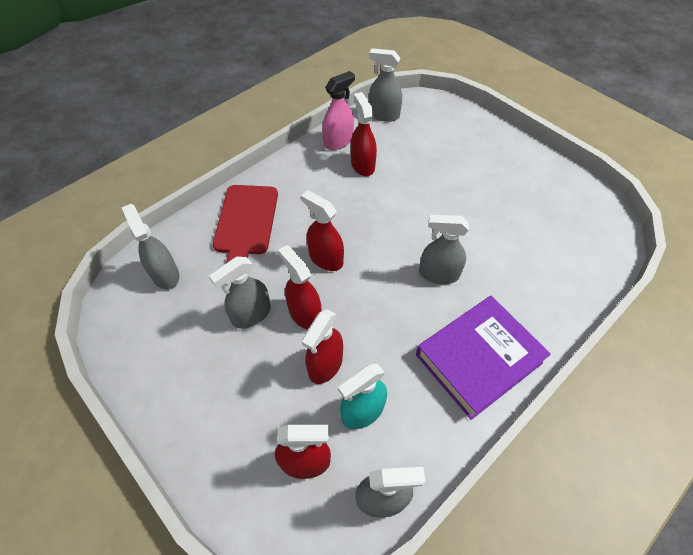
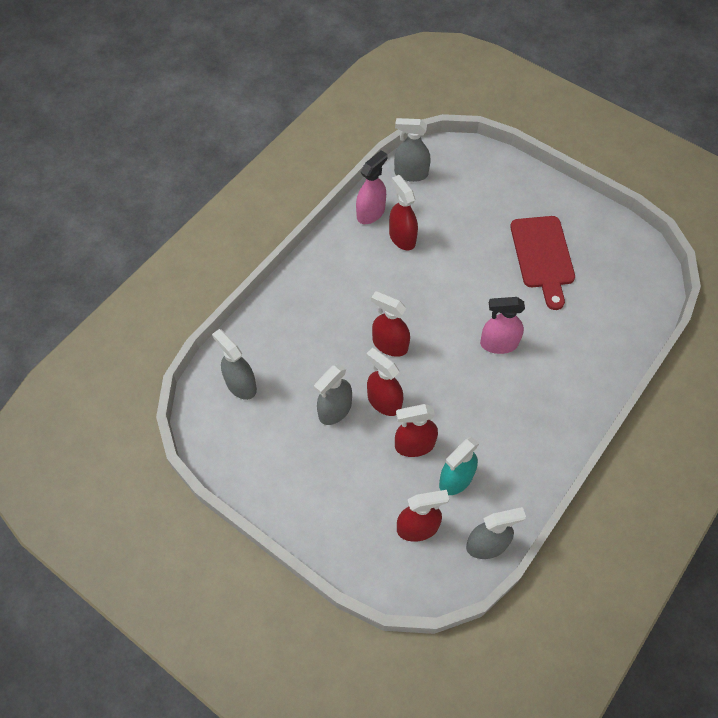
camera: 10 degrees left, 5 degrees up
red cutting board [213,185,278,263] -> red cutting board moved to [510,216,575,310]
red spray bottle [302,309,343,384] -> red spray bottle turned 60 degrees clockwise [395,404,438,457]
purple book [416,296,551,420] -> none
grey spray bottle [419,214,469,284] -> pink spray bottle [480,297,525,354]

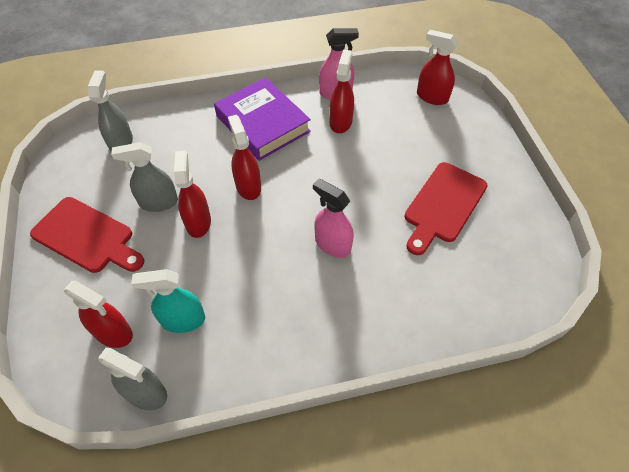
camera: 40 degrees right, 5 degrees down
grey spray bottle [394,118,431,182] -> none
red spray bottle [395,404,438,457] -> red spray bottle moved to [417,30,459,105]
none -> red cutting board [30,197,144,273]
none -> purple book [214,77,311,161]

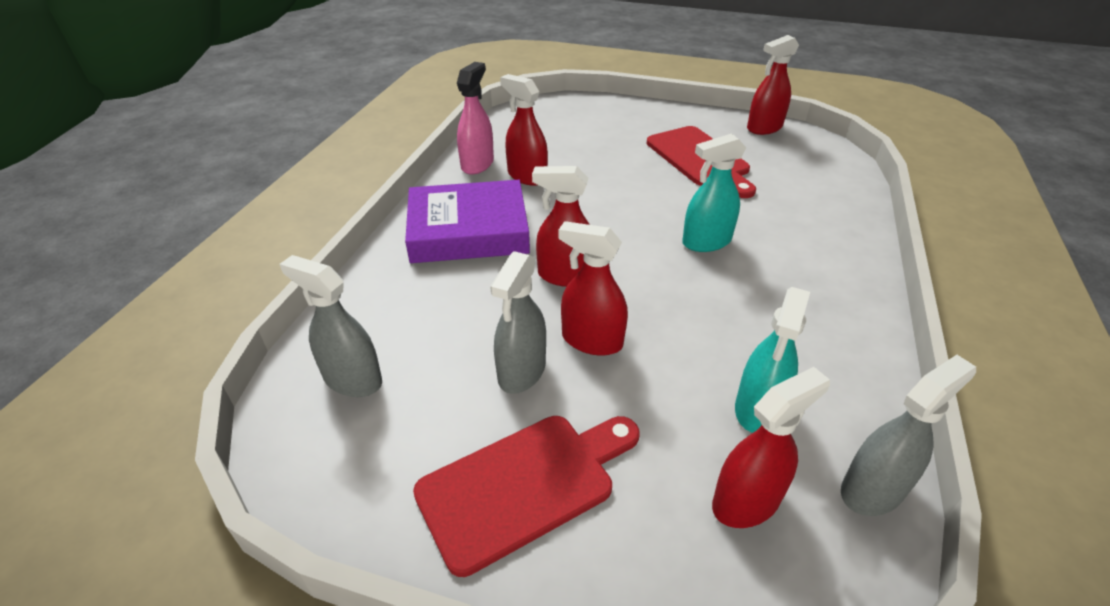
camera: 60 degrees left, 15 degrees down
pink spray bottle [313,179,354,258] -> turquoise spray bottle [682,133,746,252]
red spray bottle [417,30,459,105] -> red spray bottle moved to [747,35,799,135]

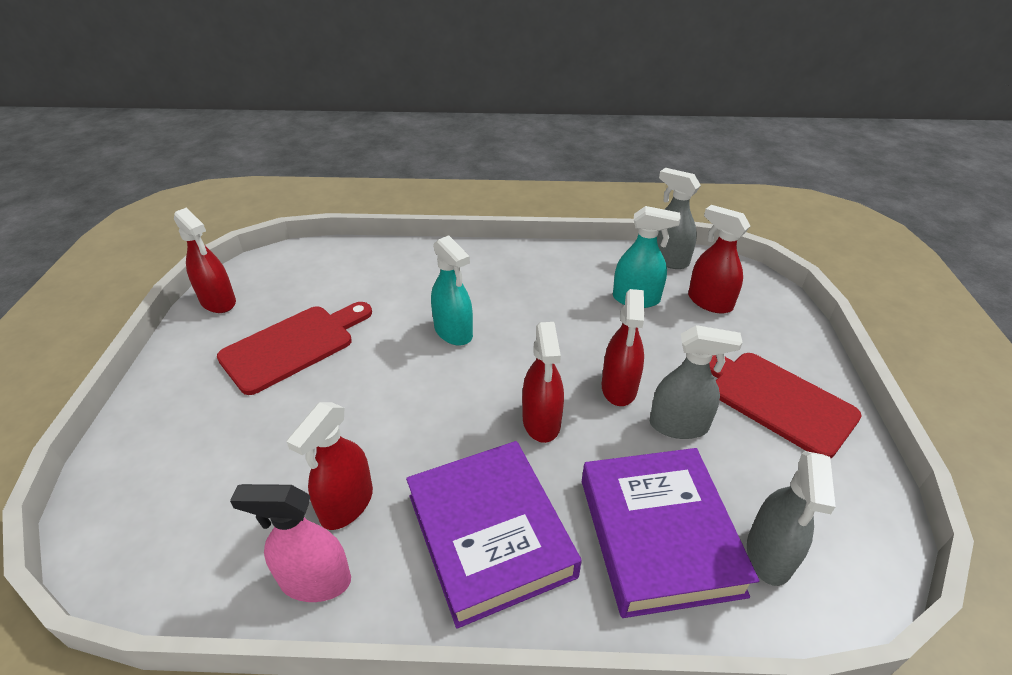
camera: 105 degrees left, 0 degrees up
none -> purple book [582,448,759,618]

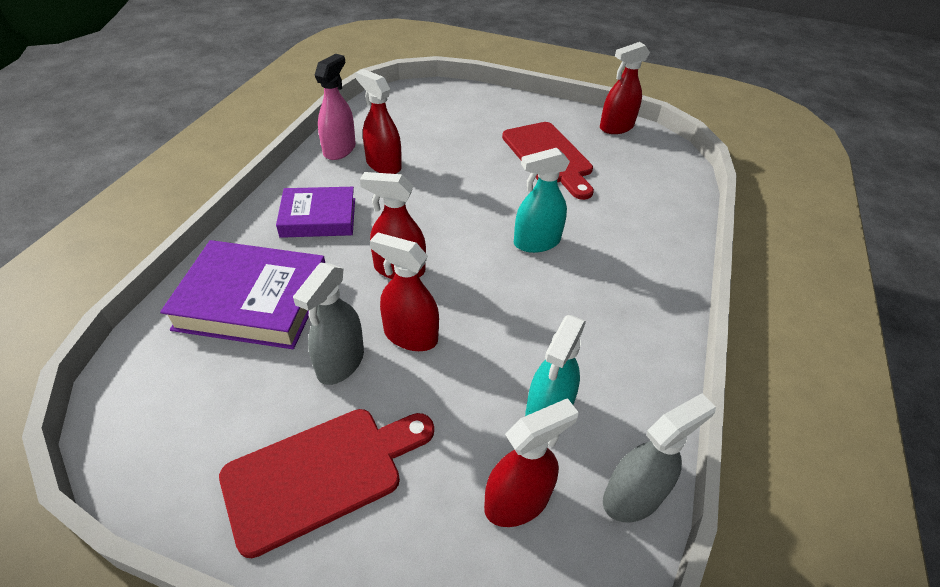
camera: 105 degrees right, 5 degrees up
purple book [406,441,582,629] -> purple book [276,187,355,238], size x0.66
grey spray bottle [747,451,836,586] -> none

